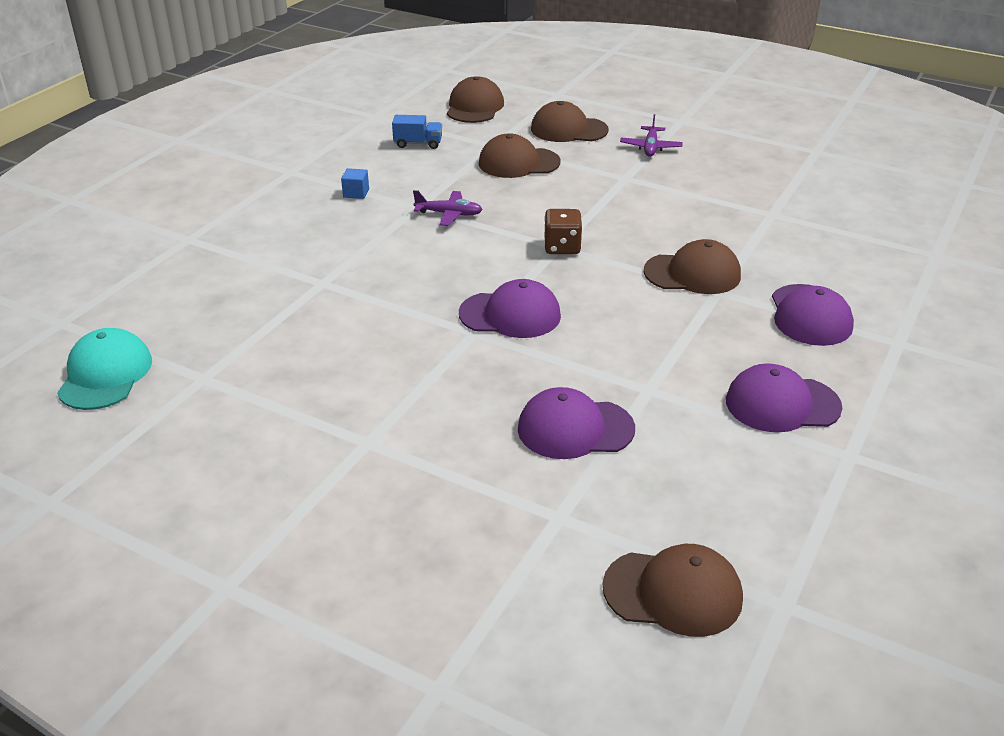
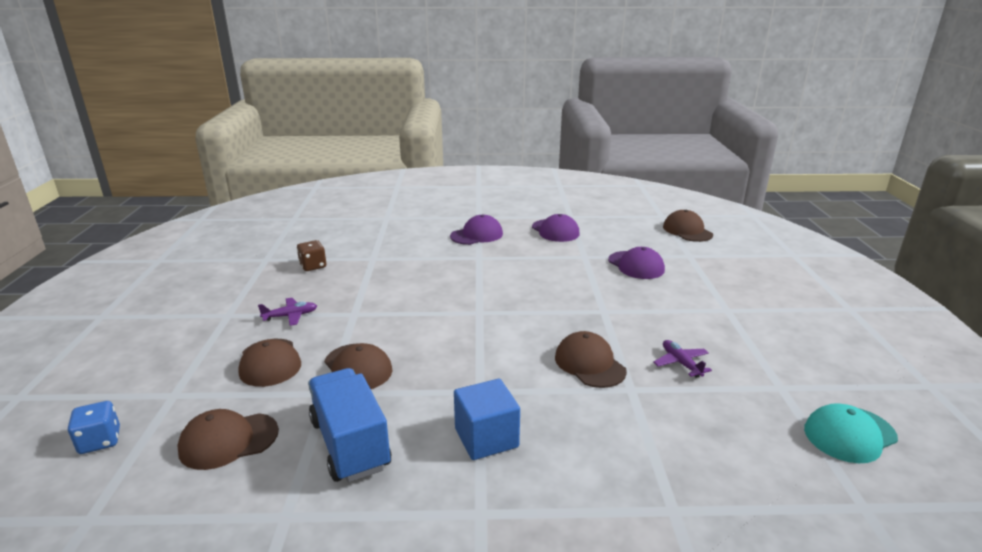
camera: 120 degrees left, 10 degrees down
blue cube [341,168,369,199] -> blue cube [454,379,520,460], size x2.13
blue truck [392,115,442,149] -> blue truck [308,368,391,482], size x2.12
purple plane [413,190,483,226] -> purple plane moved to [653,340,712,378]
purple cap [459,279,561,338] -> none
brown dice [544,209,582,254] -> brown dice moved to [297,240,326,271]
brown cap [644,239,741,294] -> brown cap moved to [555,331,627,388]
none -> blue dice [68,401,120,454]

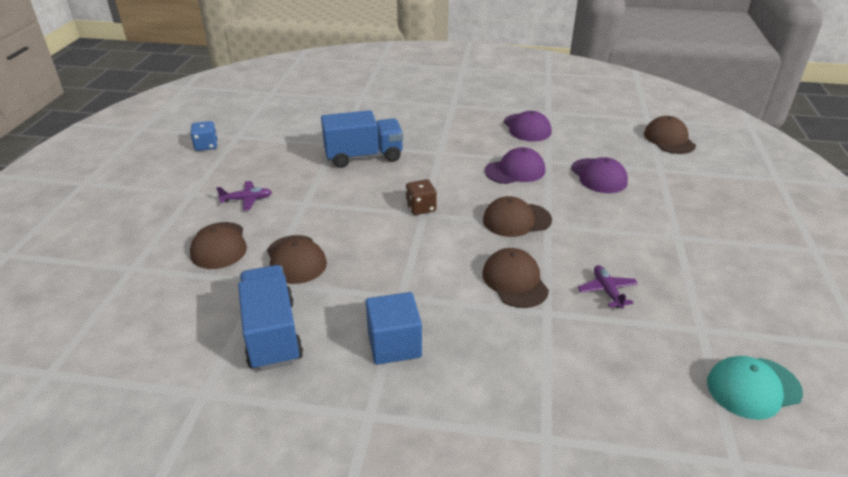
camera: 10 degrees right, 10 degrees up
blue dice [68,401,120,454] -> blue dice moved to [190,121,218,151]
brown cap [177,409,279,470] -> brown cap moved to [483,196,552,237]
brown dice [297,240,326,271] -> brown dice moved to [406,179,437,215]
purple cap [450,215,503,245] -> purple cap moved to [485,147,545,184]
none -> blue truck [321,110,403,168]

